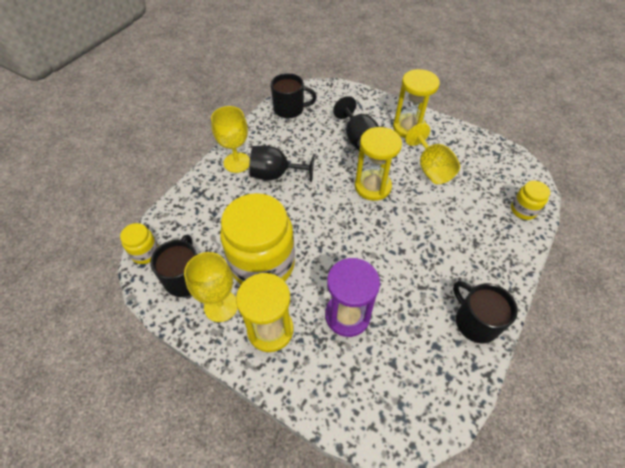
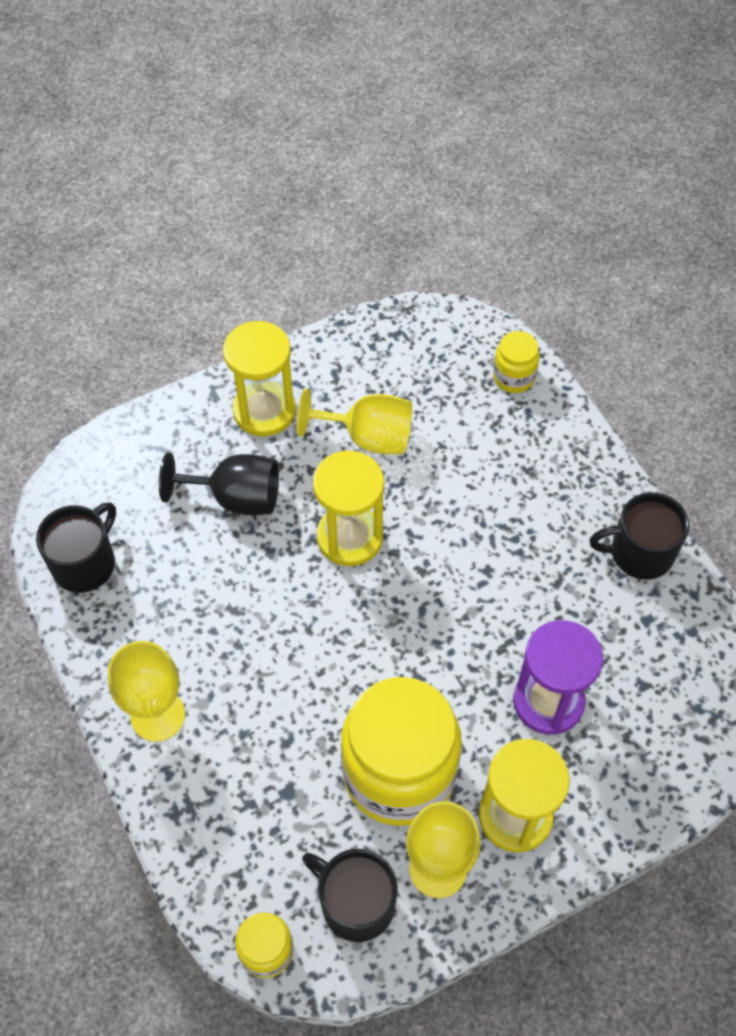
camera: 60 degrees left, 5 degrees up
black goblet [249,146,315,182] -> none

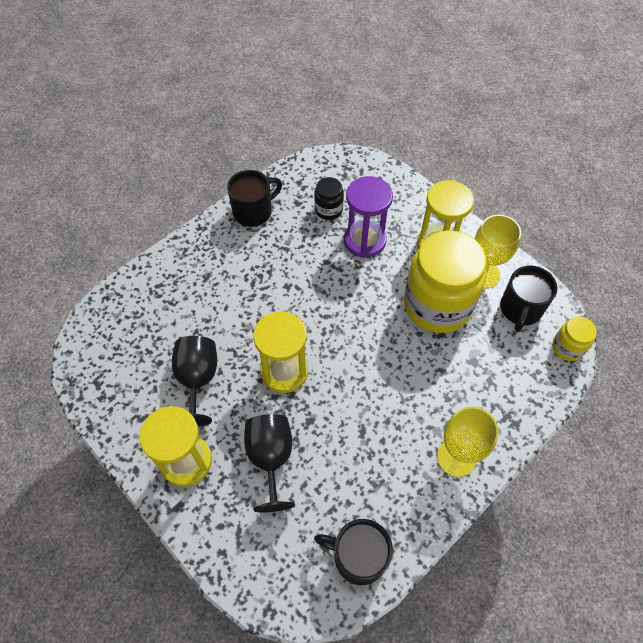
camera: 105 degrees left, 0 degrees up
yellow goblet [297,388,412,454] -> black goblet [172,336,217,427]
yellow jar [493,331,540,393] -> none
black mug [589,492,690,580] -> black mug turned 105 degrees counterclockwise [227,170,282,227]
none -> black jar [314,177,344,220]

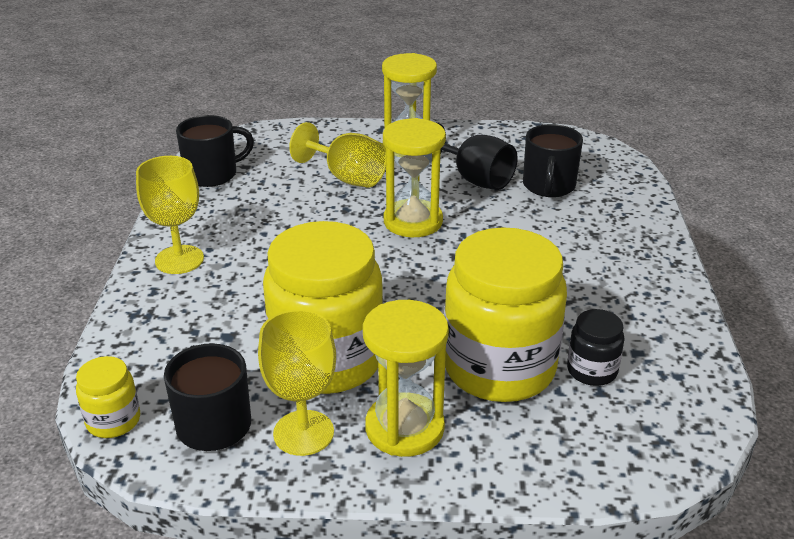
camera: 135 degrees right, 25 degrees down
black mug [227,170,282,227] -> black mug moved to [523,124,583,197]
black goblet [244,414,295,512] -> yellow goblet [289,122,386,188]
purple hourglass [344,176,393,258] -> yellow jar [444,227,567,402]

